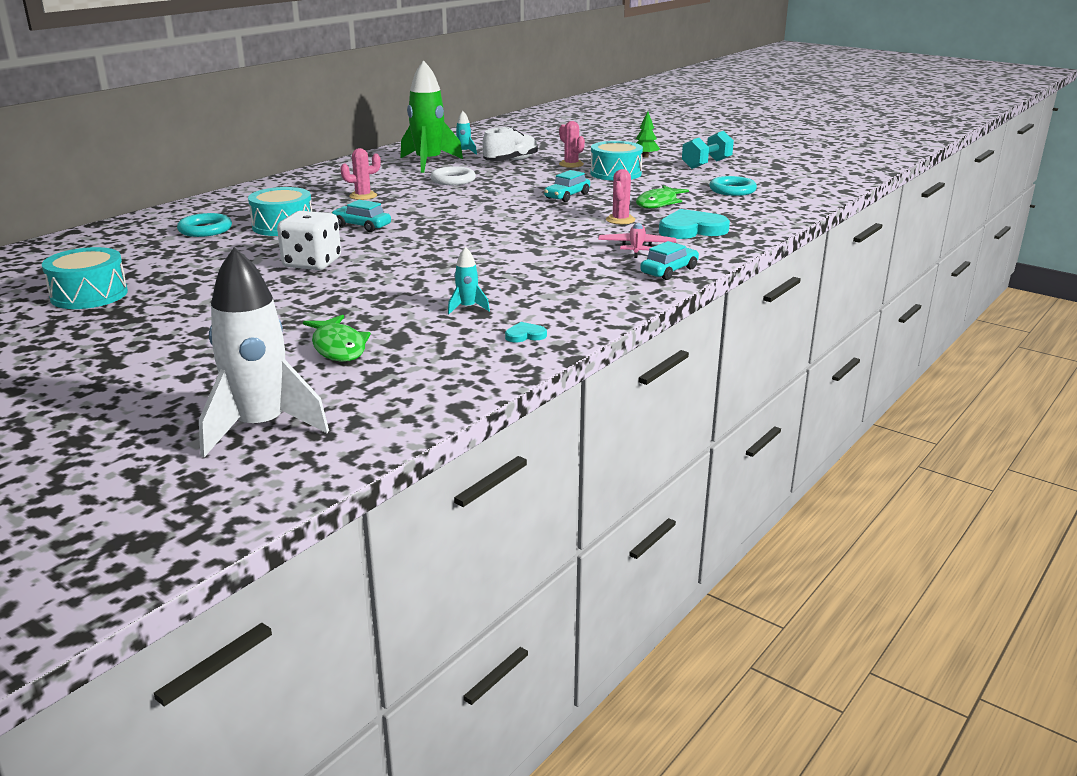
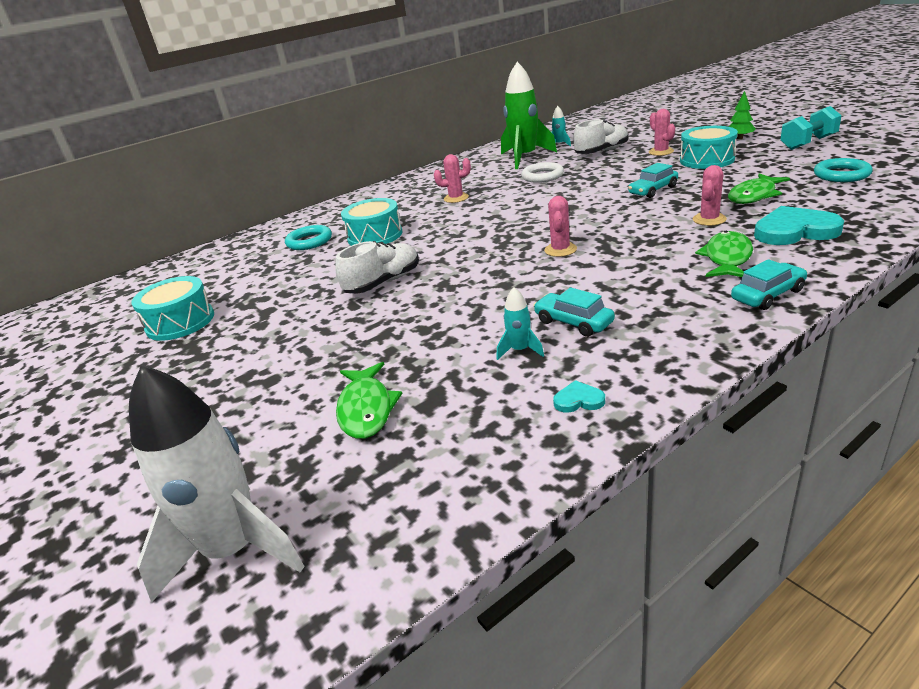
camera: 20 degrees right, 5 degrees up
white dice [277,211,341,270] -> white shoe [335,241,419,294]
turquoise car [331,200,391,232] -> turquoise car moved to [533,287,615,337]
pink plane [598,223,676,258] -> green fish [695,231,753,277]
none -> pink cactus [544,196,577,257]

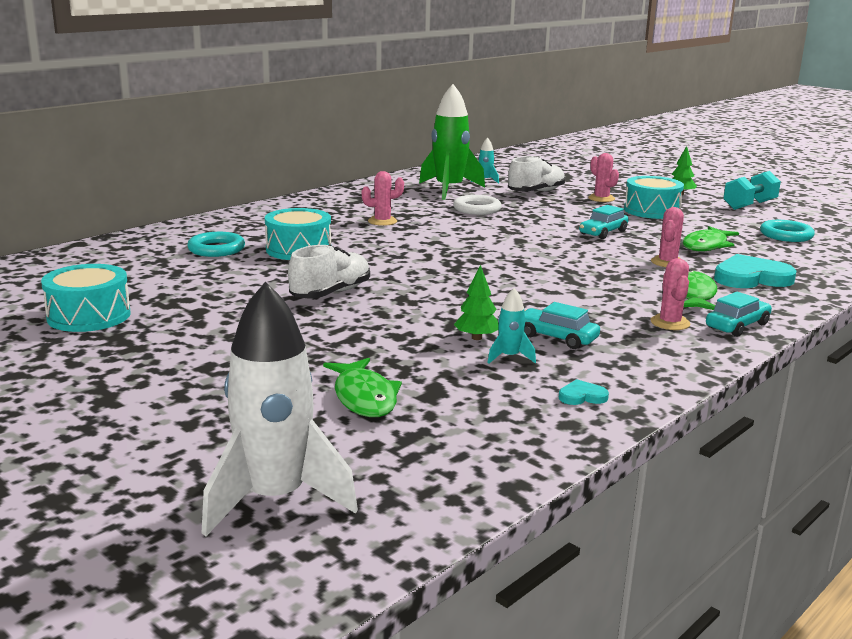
camera: 15 degrees left, 10 degrees down
pink cactus [544,196,577,257] -> pink cactus moved to [650,258,690,330]
none -> green tree [454,265,499,340]

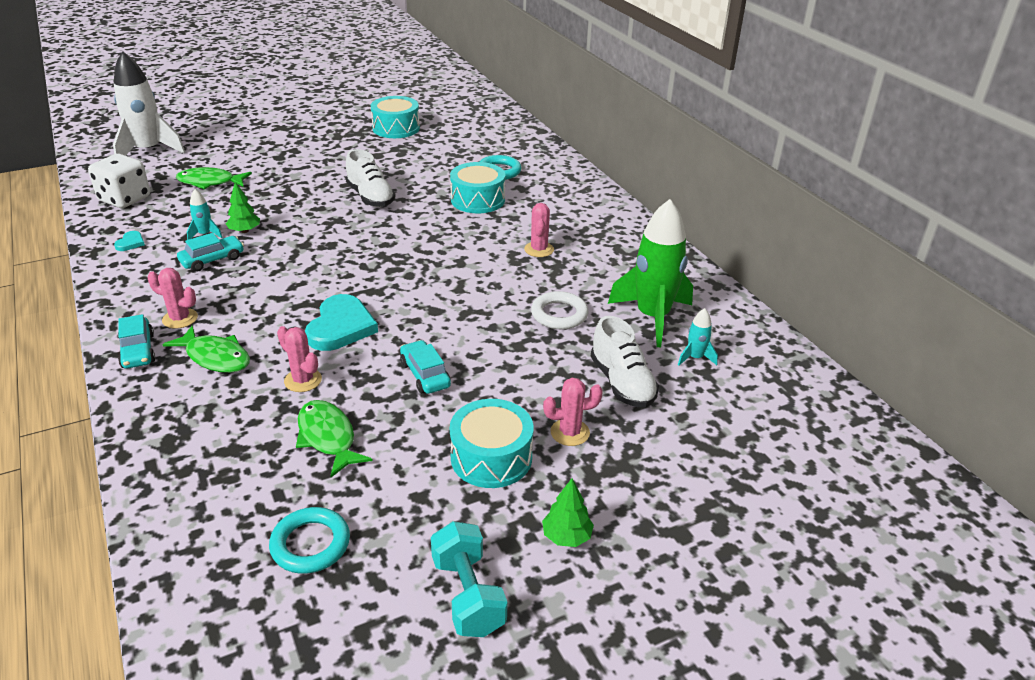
camera: 110 degrees right, 15 degrees up
turquoise heart [714,254,796,288] -> turquoise heart moved to [305,294,378,351]
none -> white dice [88,154,150,208]

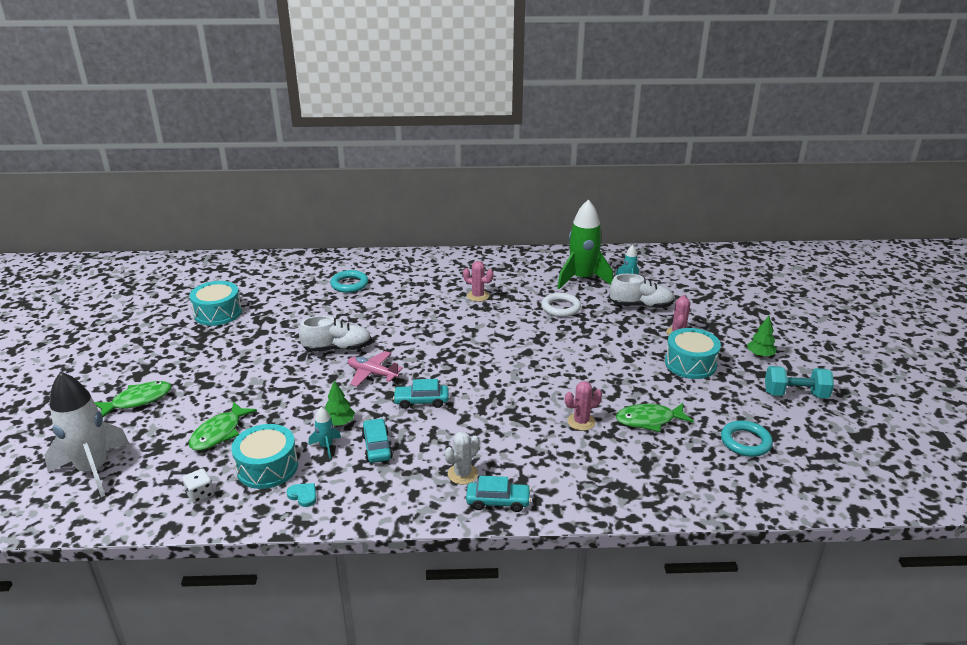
camera: 65 degrees left, 5 degrees down
white dice [88,154,150,208] -> white dice [182,468,214,503], size x0.52
pink cactus [148,268,198,329] -> white cactus [445,431,480,485]
green fish [162,325,250,373] -> green fish moved to [95,381,171,417]
turquoise heart [305,294,378,351] -> none
turquoise car [400,340,451,394] -> turquoise car moved to [393,379,449,409]
turquoise drum [450,162,505,213] -> turquoise drum moved to [231,424,298,489]
none -> pink plane [348,351,403,387]

